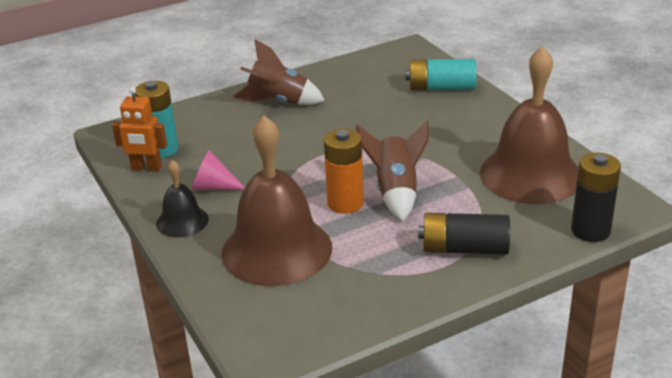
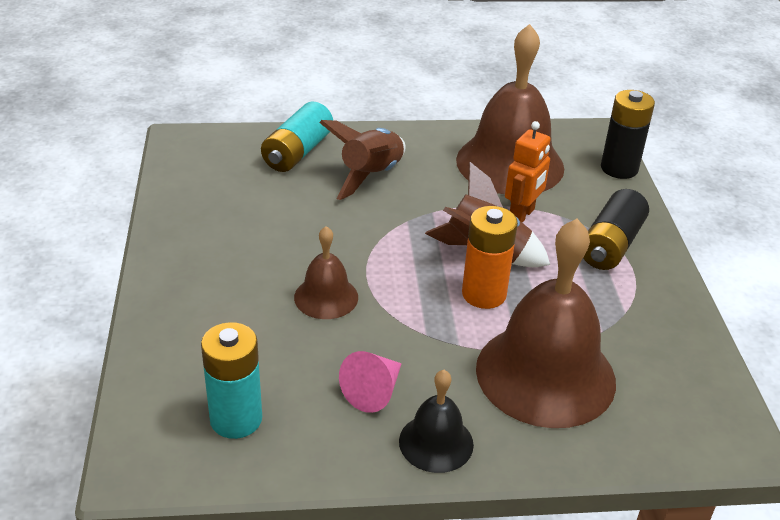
camera: 70 degrees left, 5 degrees up
orange robot [112,87,167,171] -> orange robot moved to [505,121,550,223]
brown rocket [233,39,325,105] -> brown rocket moved to [319,120,406,200]
none -> brown bell [294,226,358,319]

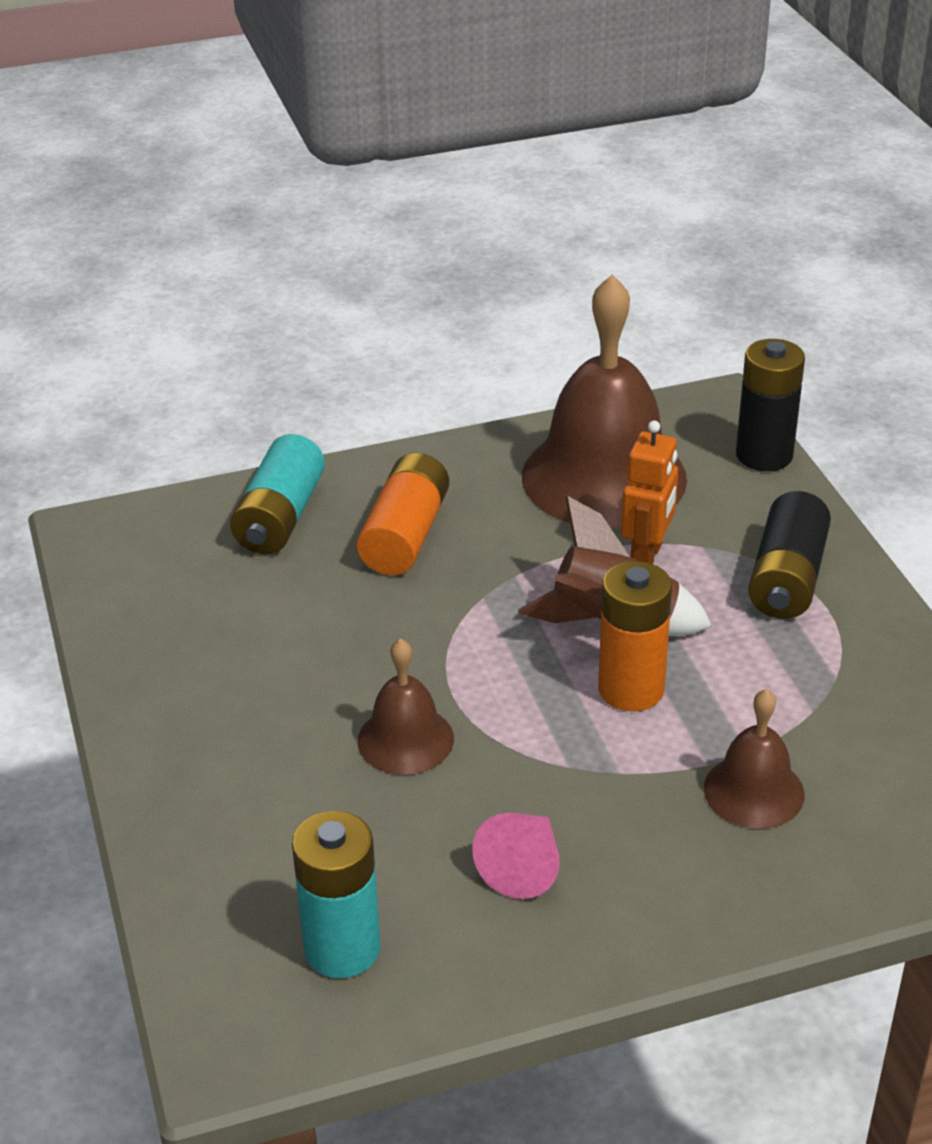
camera: 10 degrees left, 0 degrees up
brown rocket [319,120,406,200] -> orange battery [357,453,449,575]
black bell [399,370,474,473] -> none
brown bell [476,219,616,428] -> brown bell [704,689,805,829], size x0.50

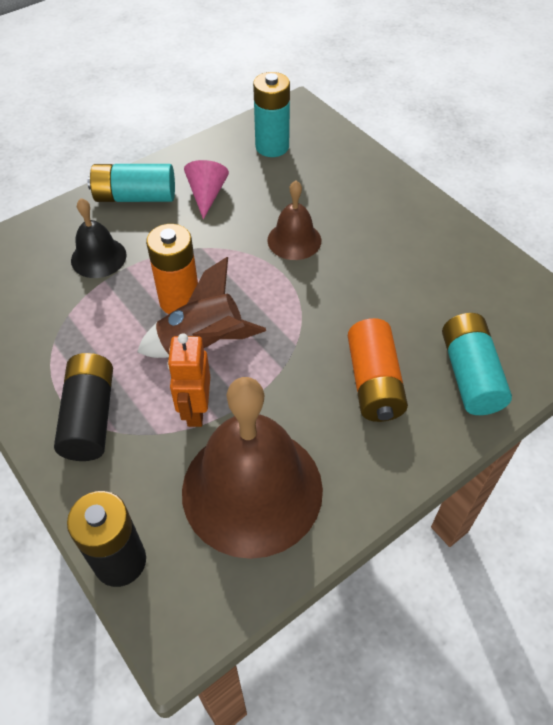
camera: 160 degrees right, 15 degrees up
brown bell [704,689,805,829] -> black bell [71,198,127,278]
none -> turquoise battery [87,164,175,202]

